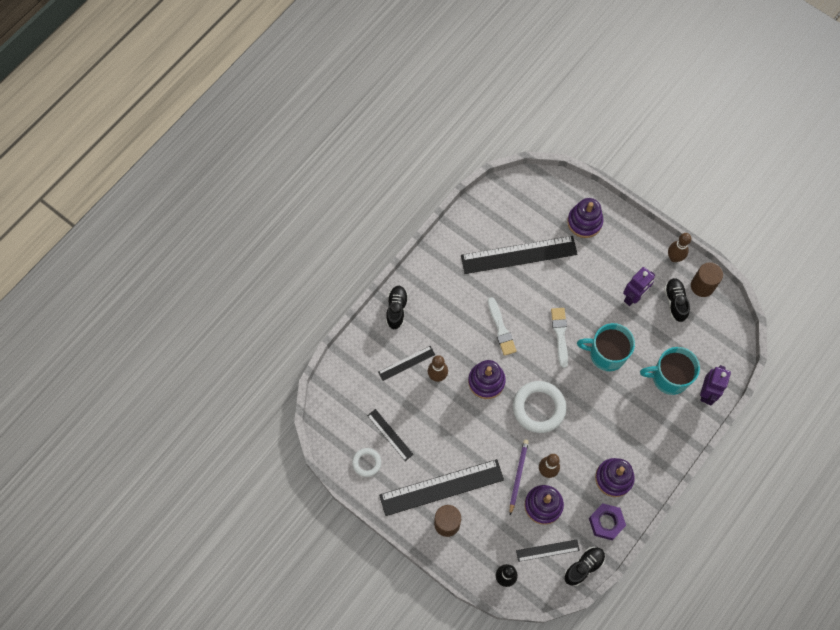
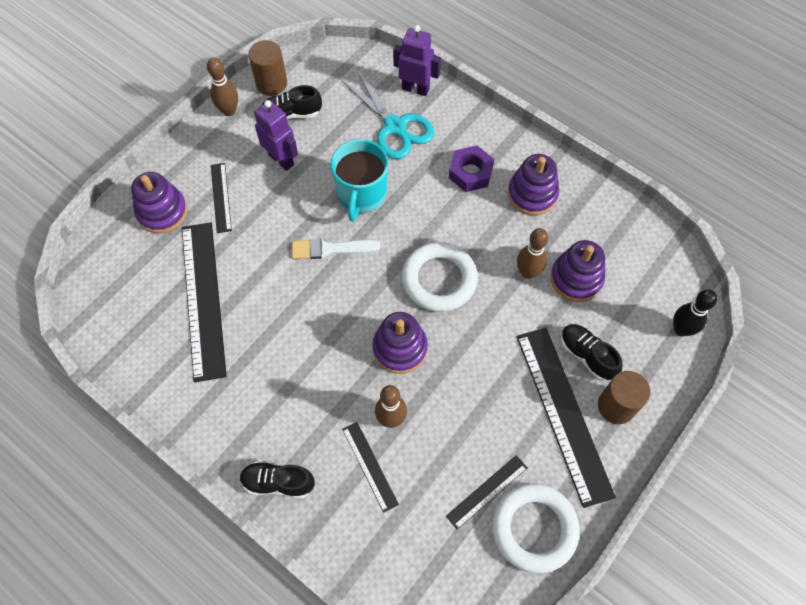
camera: 90 degrees left, 5 degrees down
white ring [352,448,381,477] -> white ring [492,484,580,573], size x1.86
white brush [488,297,517,356] -> none
purple pencil [510,439,529,515] -> none
black ruler [516,539,580,562] -> black ruler moved to [211,163,232,233]
black shoe [564,547,605,586] -> black shoe moved to [561,324,622,381]
purple nut [589,503,626,540] -> purple nut moved to [449,145,494,192]
turquoise mug [640,347,700,395] -> turquoise scissors [341,70,434,159]

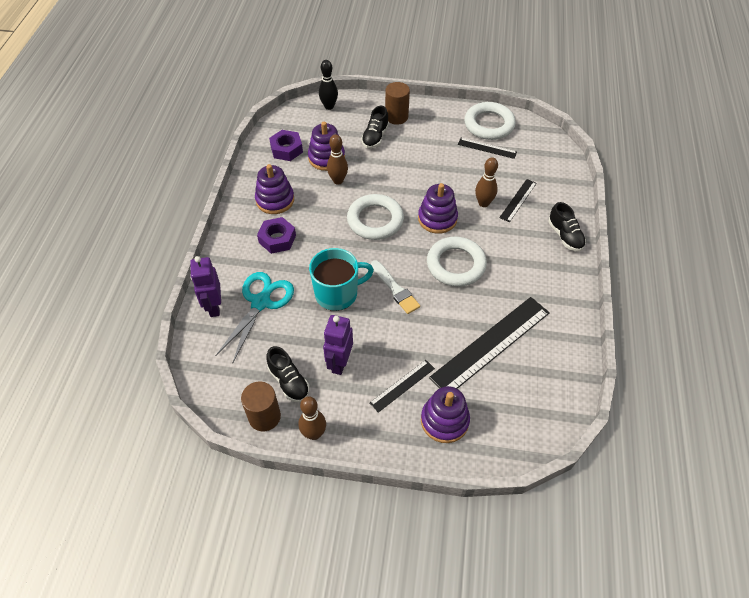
camera: 120 degrees left, 10 degrees down
black ruler [517,328,616,508] -> none
none -> purple nut [269,130,303,161]
none -> white ring [427,236,487,287]

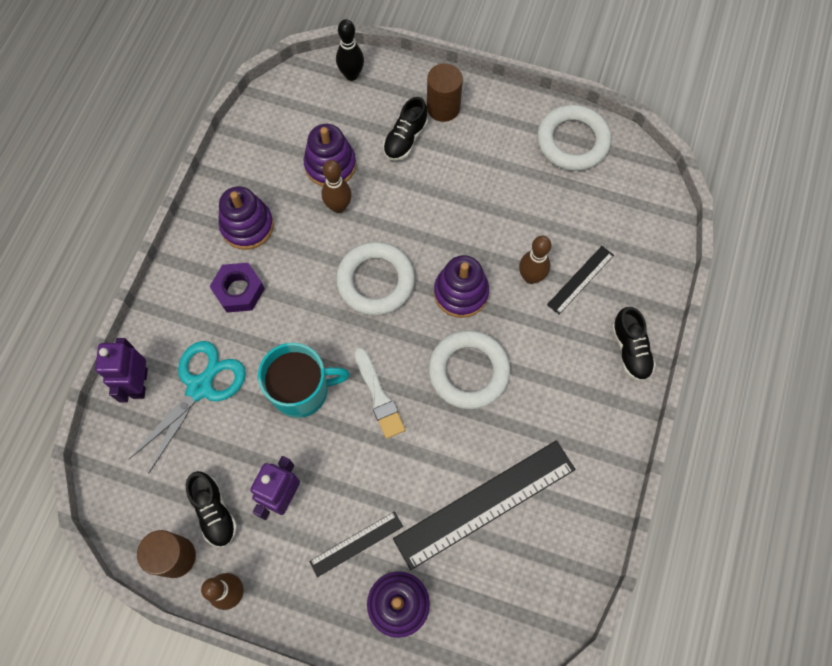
camera: 10 degrees right, 15 degrees up
purple nut [269,130,303,161] -> none
black ruler [458,138,517,159] -> none

